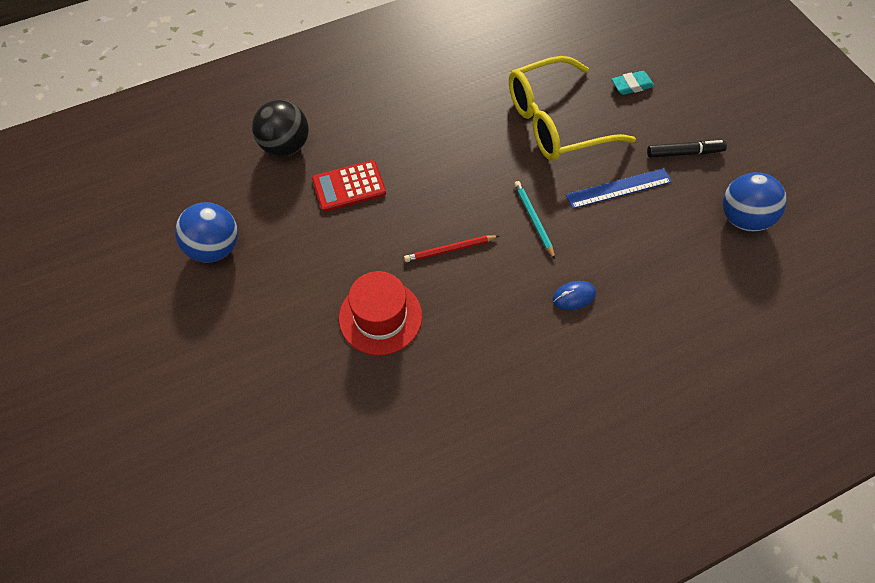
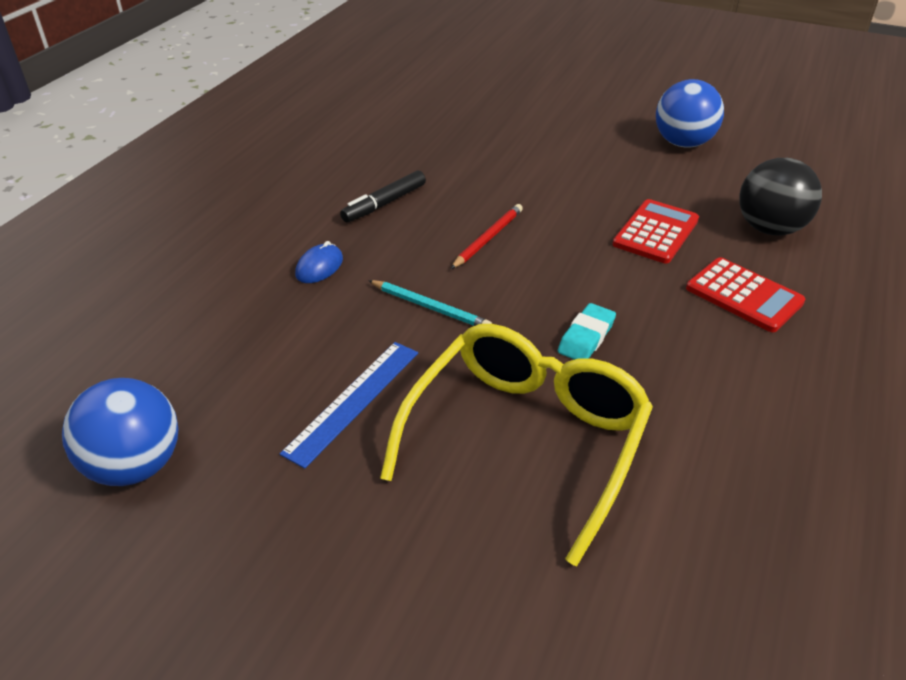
camera: 140 degrees right, 20 degrees down
red hat [339,271,422,355] -> none
turquoise eraser [612,71,655,95] -> turquoise eraser moved to [558,303,616,360]
black marker [647,140,727,158] -> black marker moved to [340,170,426,223]
none -> red calculator [686,257,805,332]

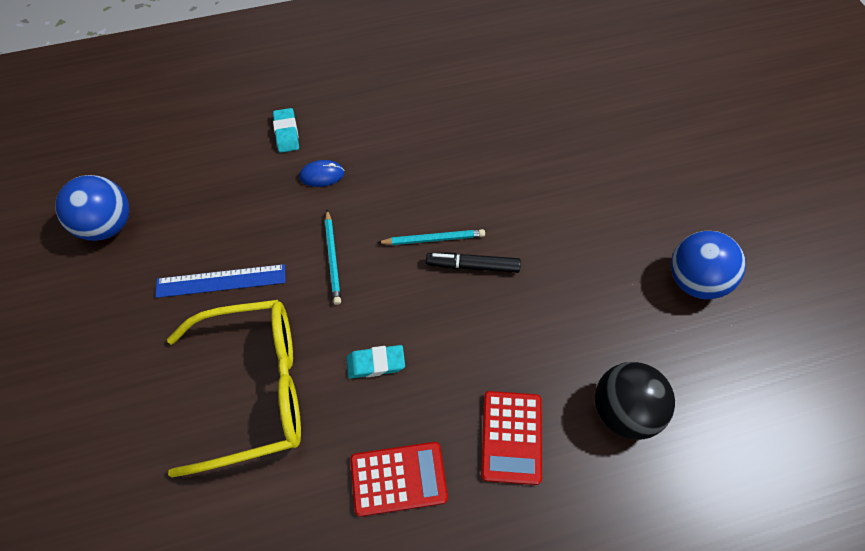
camera: 50 degrees right, 20 degrees up
black marker [340,170,426,223] -> black marker moved to [426,253,521,273]
red pencil [451,204,523,269] -> turquoise pencil [377,229,485,245]
red calculator [613,199,699,263] -> red calculator moved to [350,442,448,517]
none -> turquoise eraser [273,108,299,153]

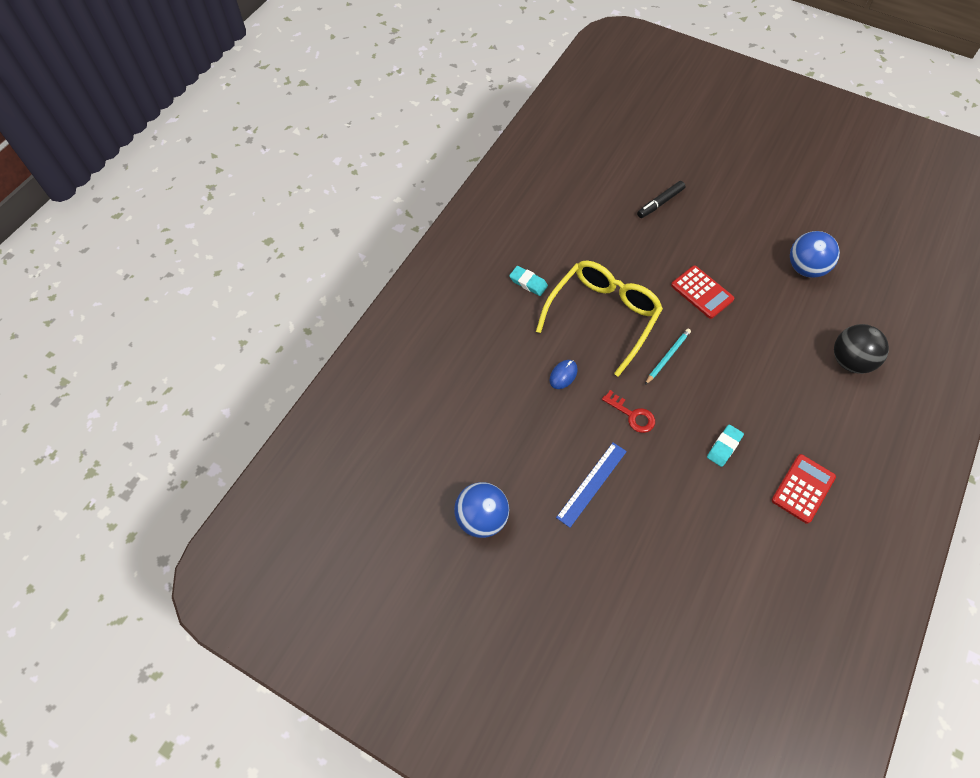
camera: 45 degrees left, 0 degrees up
yellow glasses [167,300,301,478] -> yellow glasses moved to [536,261,663,377]
turquoise eraser [273,108,299,153] -> turquoise eraser moved to [509,266,548,296]
turquoise pencil [325,210,341,305] -> red key [602,390,655,433]
black marker [426,253,521,273] -> black marker moved to [637,181,685,218]
red calculator [481,391,542,485] -> red calculator moved to [671,266,734,319]

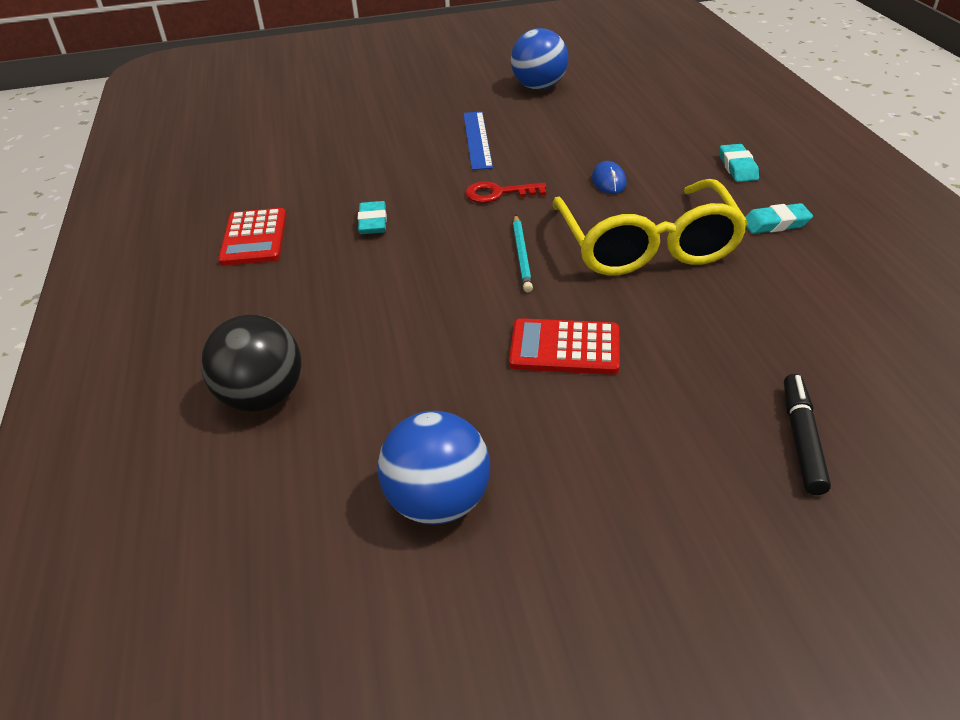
camera: 140 degrees right, 20 degrees down
none -> turquoise eraser [720,144,759,182]

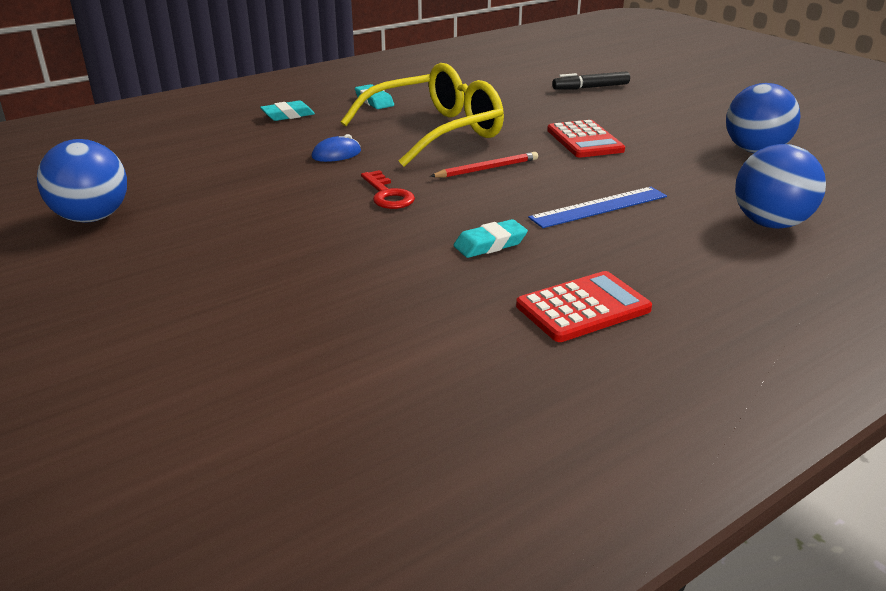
camera: 115 degrees left, 10 degrees down
black ball [201,315,302,412] -> blue ball [735,144,826,229]
blue ruler [463,112,493,170] -> blue ruler moved to [528,187,667,228]
turquoise pencil [513,215,533,292] -> red pencil [430,152,538,178]

